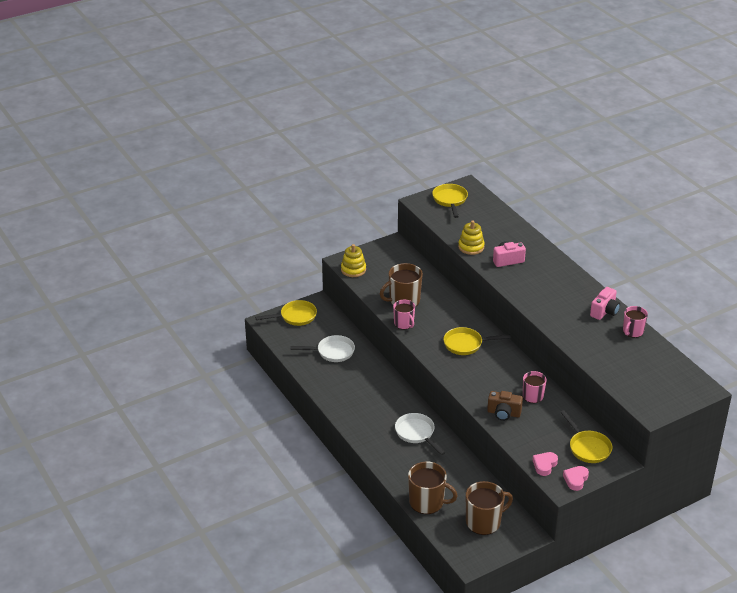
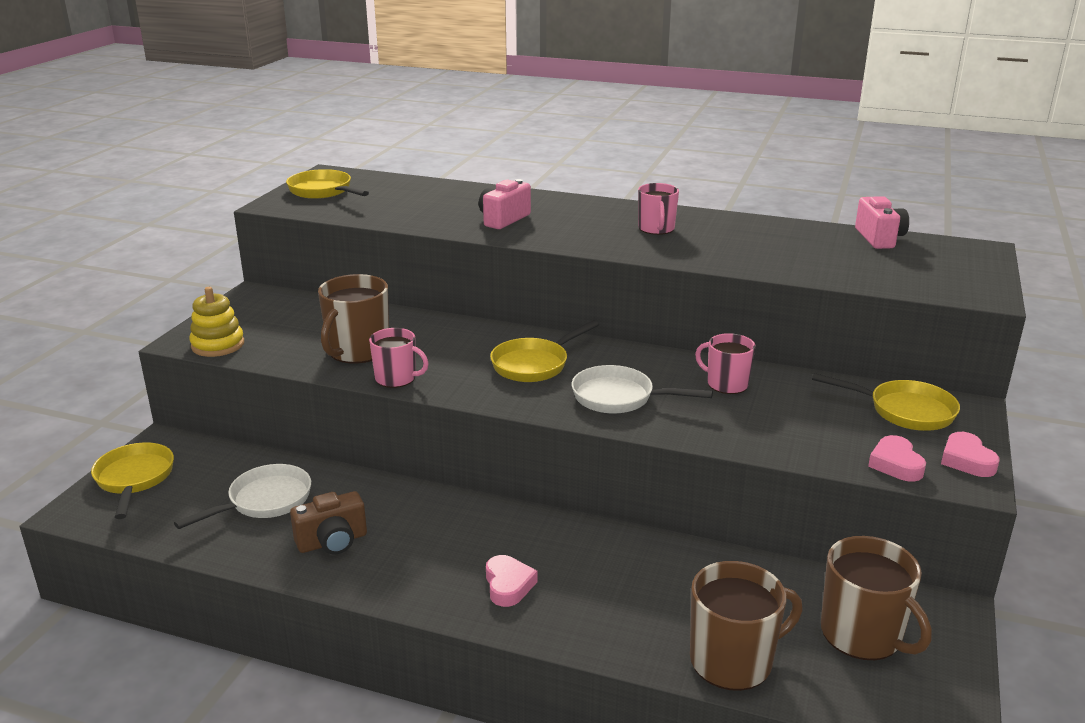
camera: 40 degrees left, 10 degrees down
yellow pan [255,300,317,326] -> yellow pan turned 45 degrees counterclockwise [91,442,174,519]
white pan [395,413,445,455] -> white pan moved to [572,365,713,414]
yellow stacking toy [458,220,485,255] -> none
brown mug [466,481,513,535] -> brown mug turned 120 degrees clockwise [821,536,931,660]
brown camera [487,391,523,421] -> brown camera moved to [290,491,367,555]
pink camera [590,287,620,320] -> pink camera moved to [855,196,909,249]
pink mug [623,306,648,338] -> pink mug moved to [638,183,679,235]
none -> pink heart [486,555,538,607]

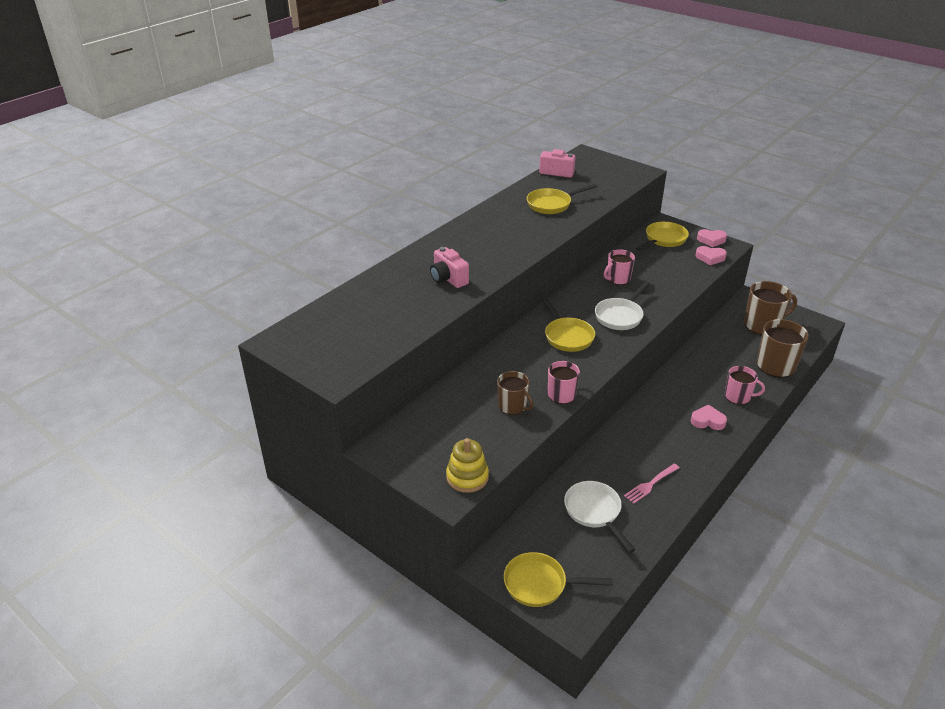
camera: 70 degrees left, 10 degrees up
yellow pan [286,169,369,199] -> yellow pan moved to [527,184,597,214]
brown camera [290,491,367,555] -> pink fork [624,464,680,504]
brown mug [318,274,389,364] -> brown mug [497,371,534,415], size x0.64
pink mug [638,183,679,235] -> pink mug moved to [725,366,765,405]

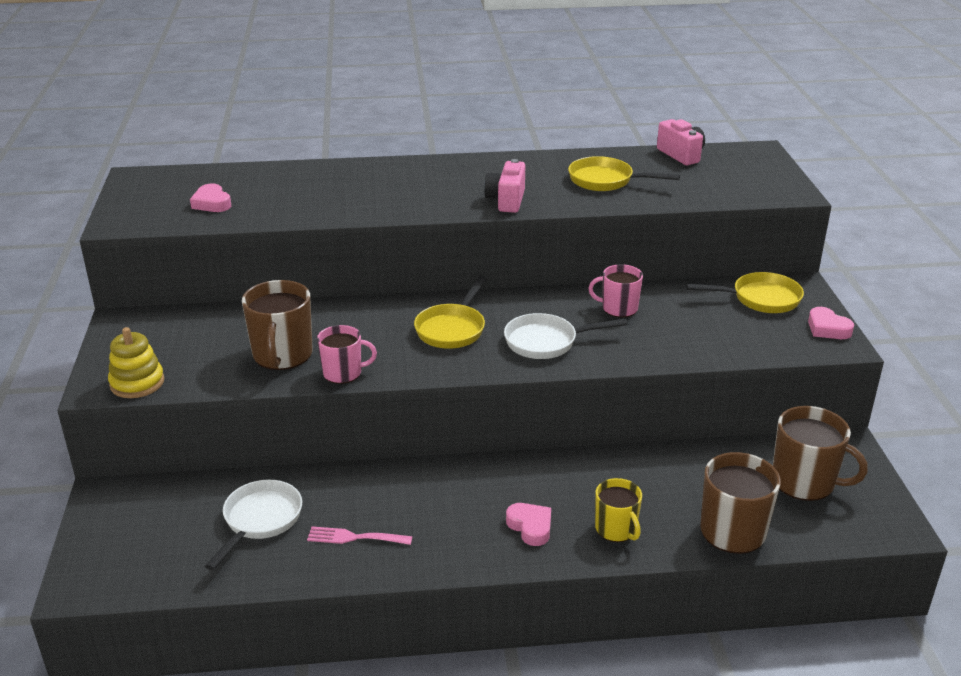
camera: 45 degrees right, 5 degrees down
pink camera [430,247,469,288] -> pink camera moved to [484,159,525,213]
brown mug [497,371,534,415] -> brown mug [242,280,312,370], size x1.57
yellow pan [504,552,613,607] -> none
pink heart [695,246,727,265] -> pink heart moved to [190,184,231,212]
pink mug [725,366,765,405] -> yellow mug [595,478,642,542]

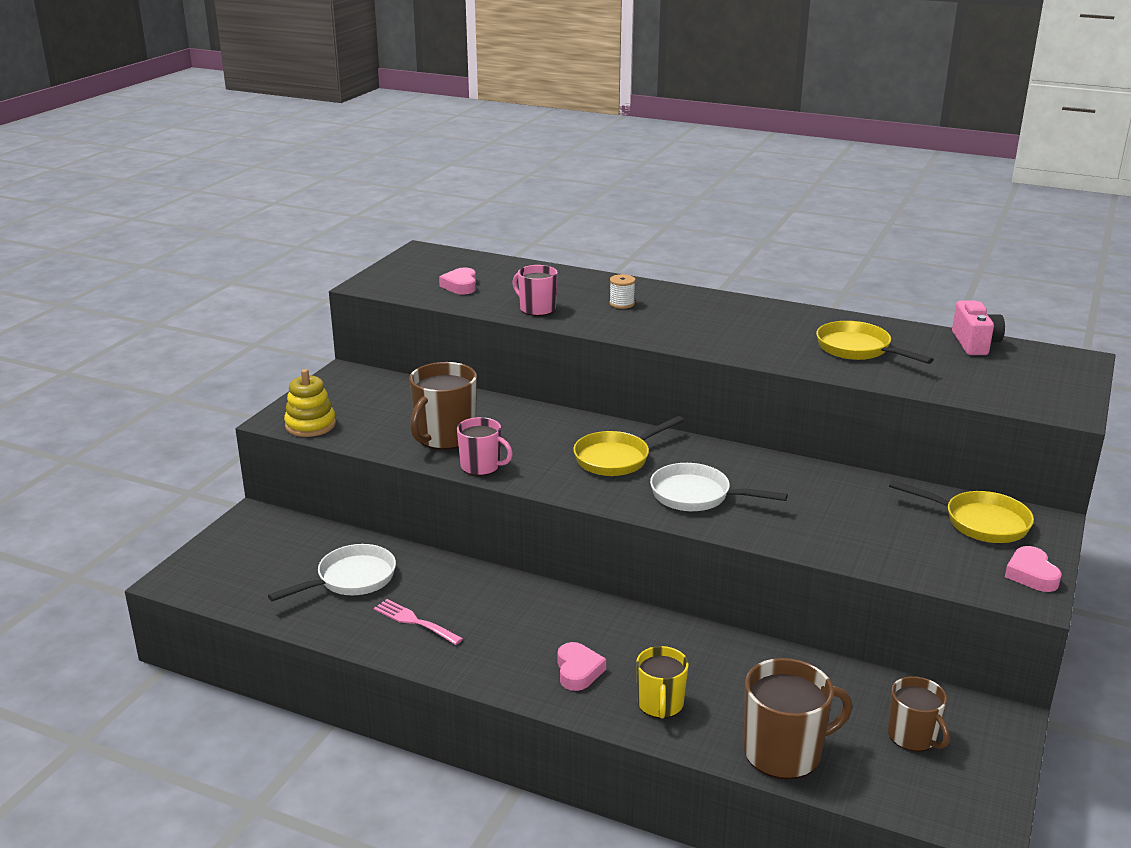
camera: 30 degrees right, 5 degrees down
pink camera [484,159,525,213] -> none
pink mug [588,264,643,317] -> pink mug moved to [513,265,558,316]
brown mug [773,406,868,501] -> brown mug [888,676,950,752], size x0.64
none -> white spool [609,274,636,309]

